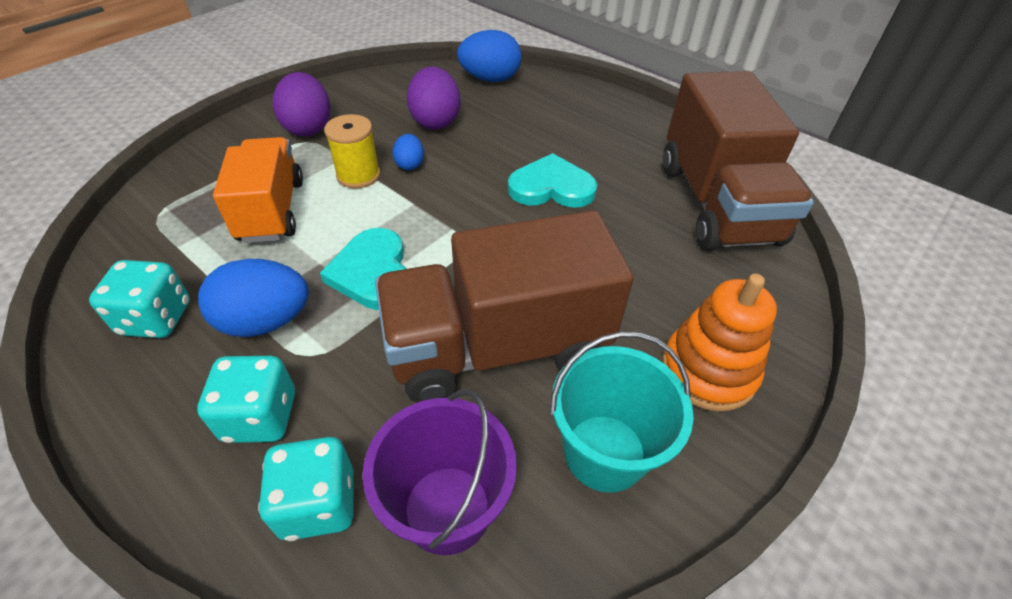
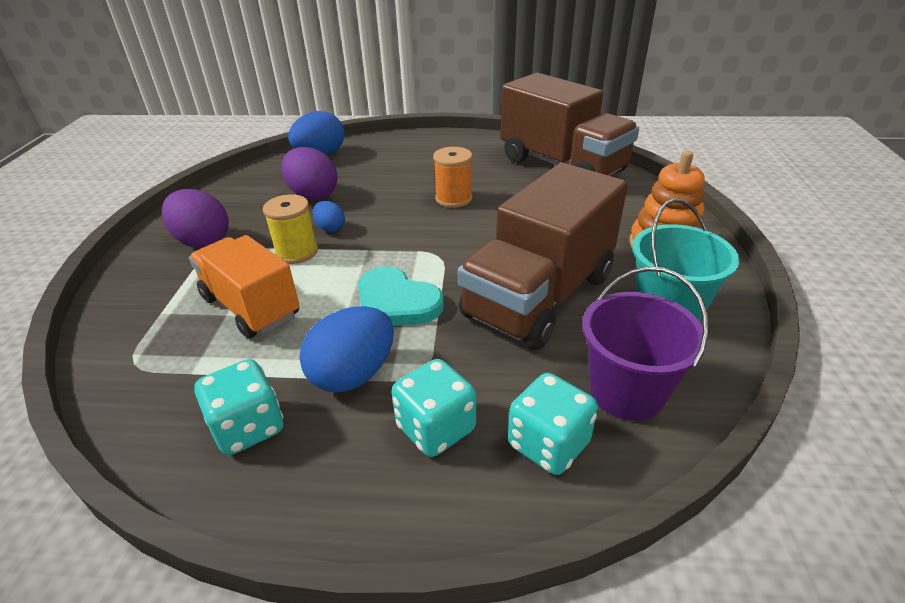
camera: 35 degrees left, 10 degrees down
turquoise heart [508,153,597,208] -> orange spool [433,147,472,208]

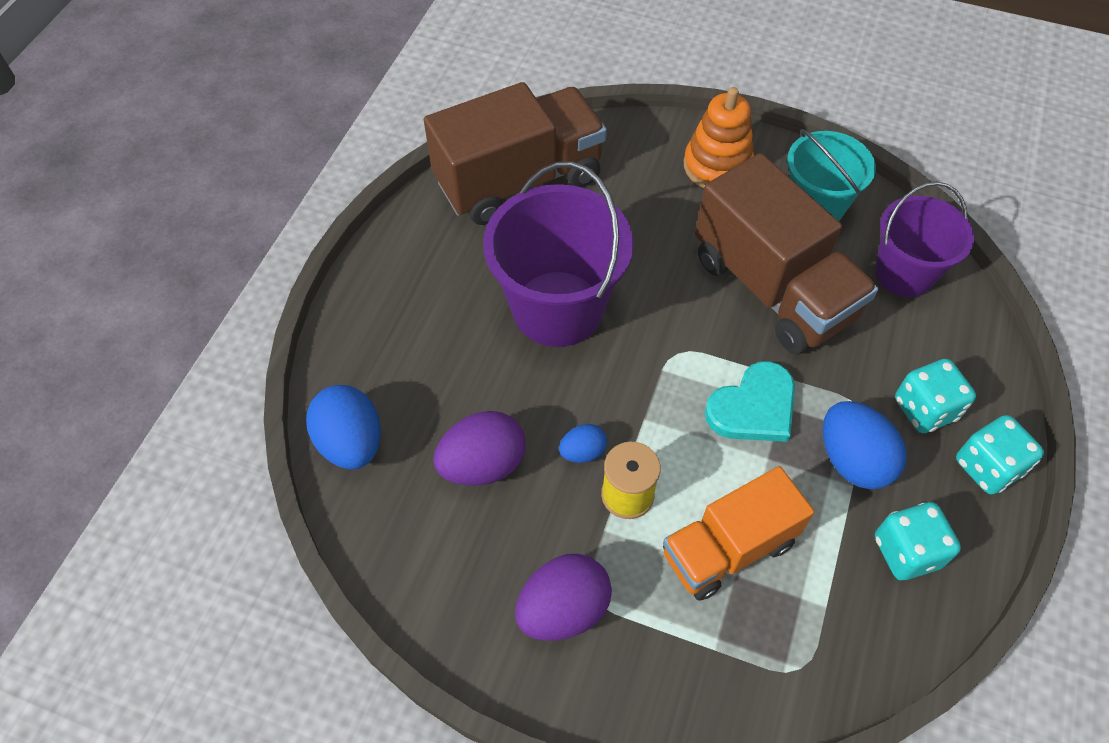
camera: 75 degrees left, 20 degrees up
orange spool [433,147,472,208] -> purple bucket [483,162,634,347]
turquoise dice [508,373,598,475] -> turquoise dice moved to [956,415,1044,495]

